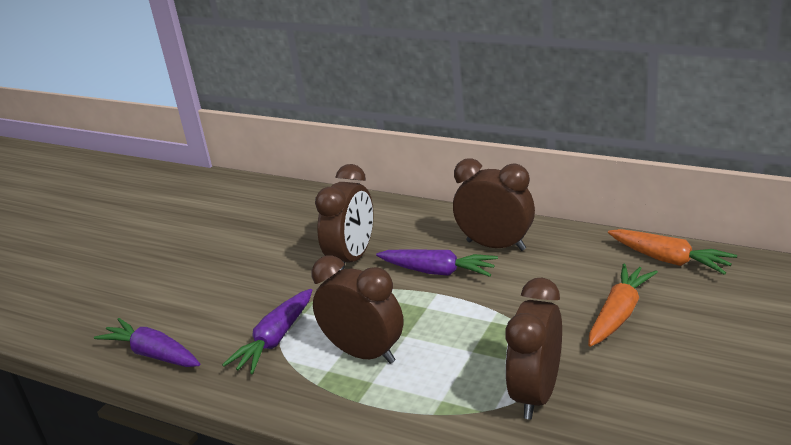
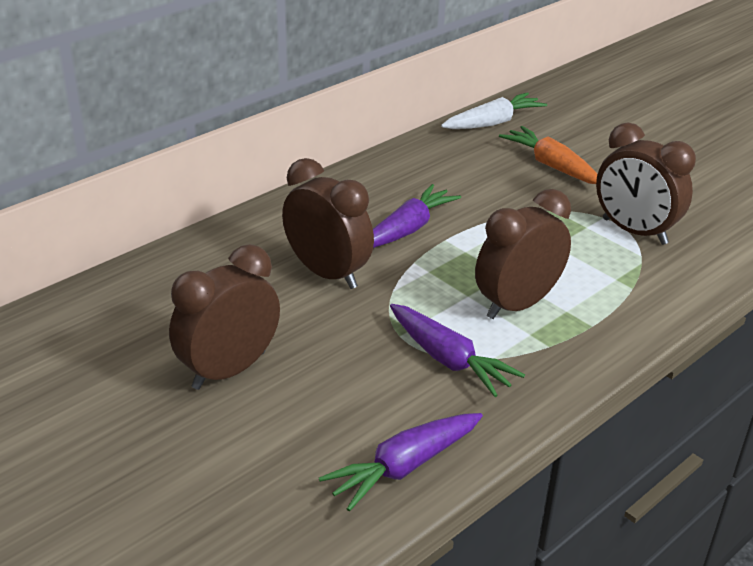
camera: 75 degrees left, 5 degrees up
brown clock [453,158,535,251] -> brown clock moved to [169,244,280,390]
orange carrot [608,229,737,275] -> white carrot [441,92,547,129]

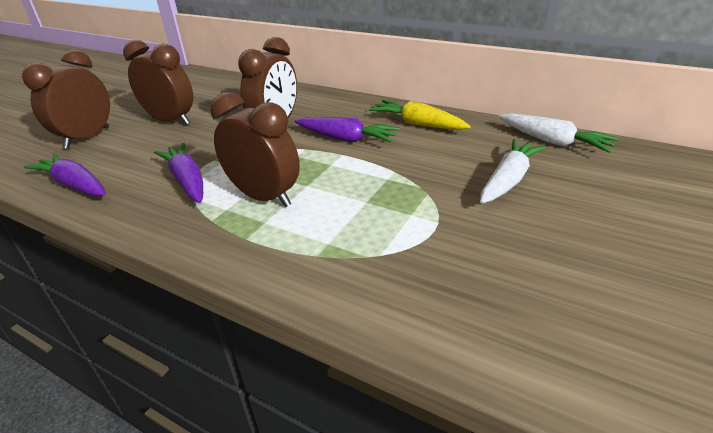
camera: 75 degrees right, 0 degrees up
purple carrot [390,304,525,397] -> purple carrot turned 120 degrees clockwise [154,143,203,203]
orange carrot [499,126,598,184] -> white carrot [480,139,546,204]
brown clock [596,122,696,245] -> brown clock moved to [22,50,110,149]
none -> yellow carrot [369,100,471,130]

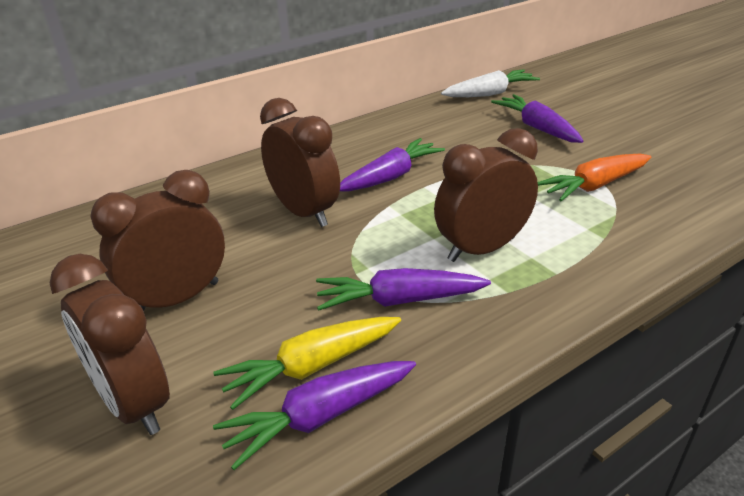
camera: 65 degrees left, 0 degrees up
yellow carrot [369,100,471,130] -> yellow carrot moved to [214,317,401,410]
white carrot [480,139,546,204] -> purple carrot [491,94,584,143]
none -> orange carrot [538,154,651,201]

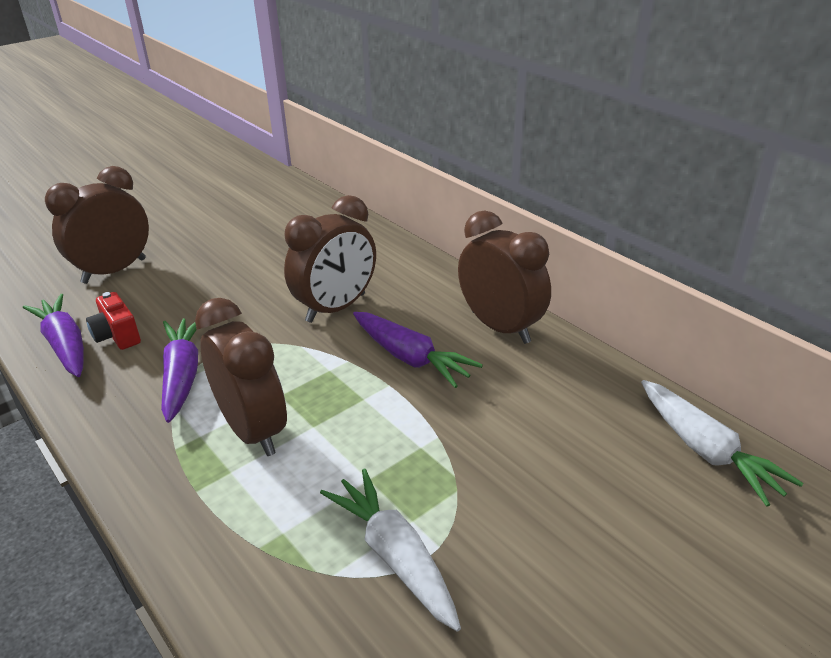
camera: 85 degrees right, 0 degrees up
brown clock [91,170,225,311] -> brown clock moved to [458,210,551,344]
yellow carrot [214,317,401,410] -> red camera [86,292,141,350]
purple carrot [491,94,584,143] -> none
orange carrot [538,154,651,201] -> white carrot [320,469,461,632]

